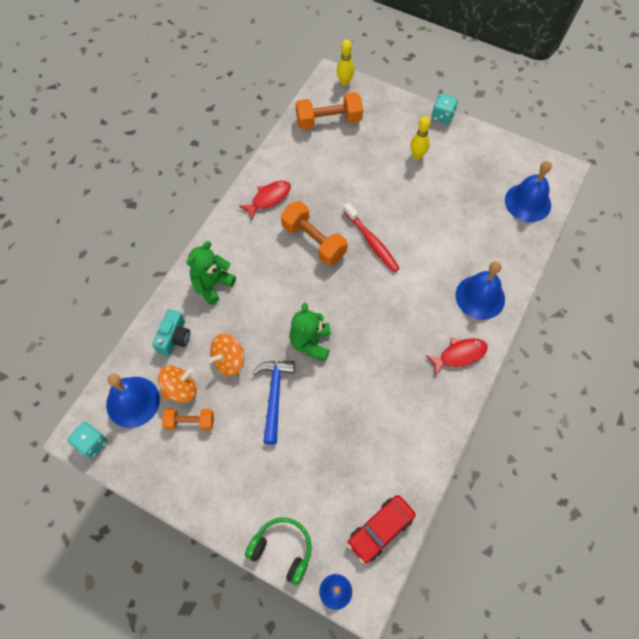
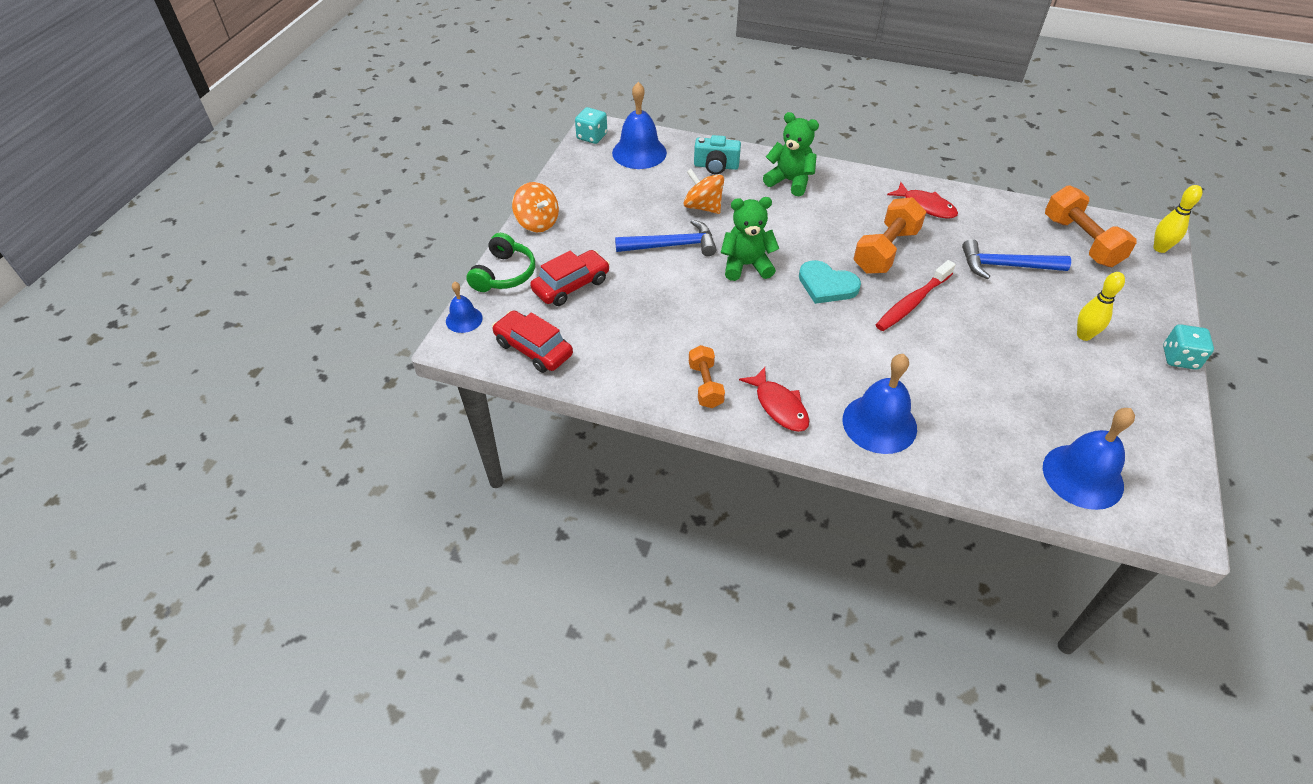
camera: 80 degrees right, 15 degrees down
orange spinning top [158,366,197,403] -> orange spinning top moved to [512,182,559,232]
orange dumbbell [162,408,214,430] -> orange dumbbell moved to [689,345,725,408]
none -> red car [530,250,610,306]
none -> turquoise heart [799,260,861,304]
none -> blue hammer [962,239,1071,279]

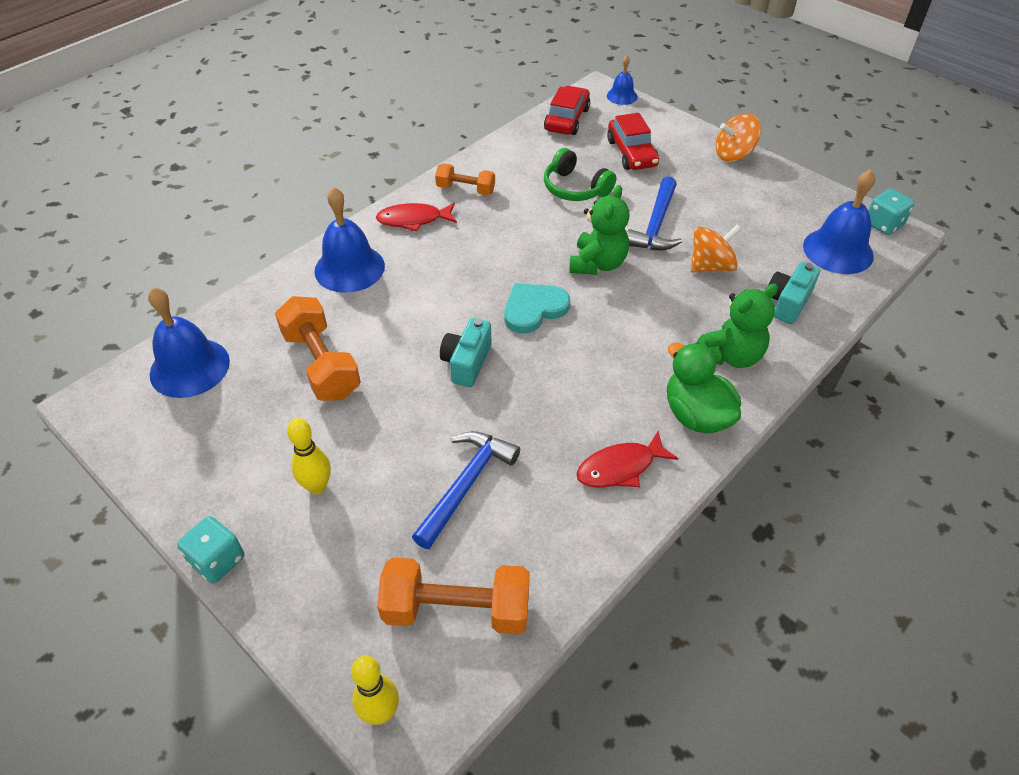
camera: 115 degrees right, 0 degrees up
green headphones [466,233,535,292] -> green headphones moved to [544,148,616,201]
red car [492,310,573,373] -> red car turned 45 degrees counterclockwise [544,86,590,135]
orange dumbbell [853,197,926,274] -> orange dumbbell moved to [275,296,361,401]
red toothbrush [876,260,956,331] -> turquoise camera [440,318,491,387]
none -> green duck [667,342,741,433]

